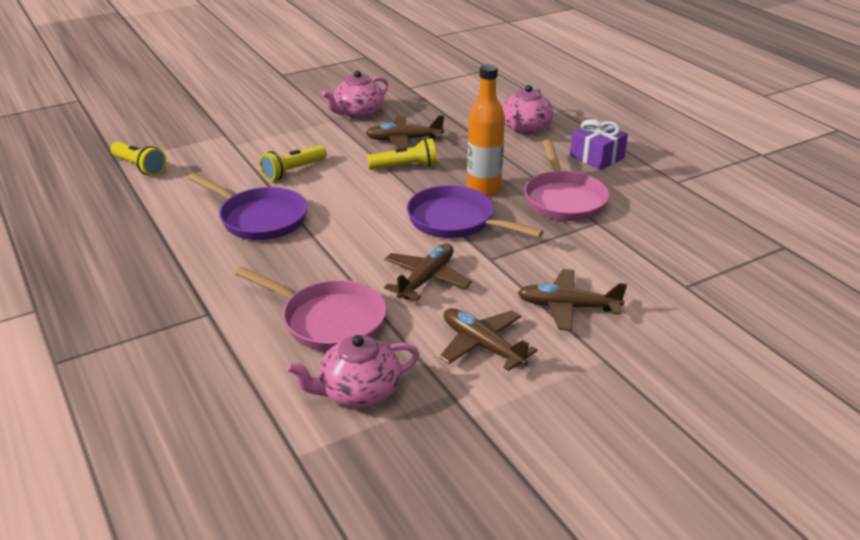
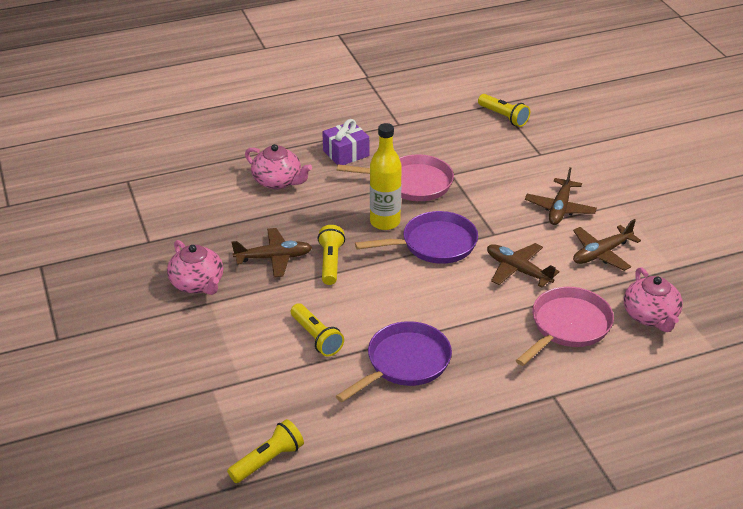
camera: 80 degrees left, 5 degrees up
brown plane [366,115,444,149] -> brown plane turned 105 degrees counterclockwise [231,228,312,277]
purple pan [407,185,544,238] -> purple pan turned 150 degrees counterclockwise [355,211,478,264]
orange bottle [467,64,505,196] -> yellow bottle [370,123,402,230]
none -> yellow flashlight [478,94,530,127]

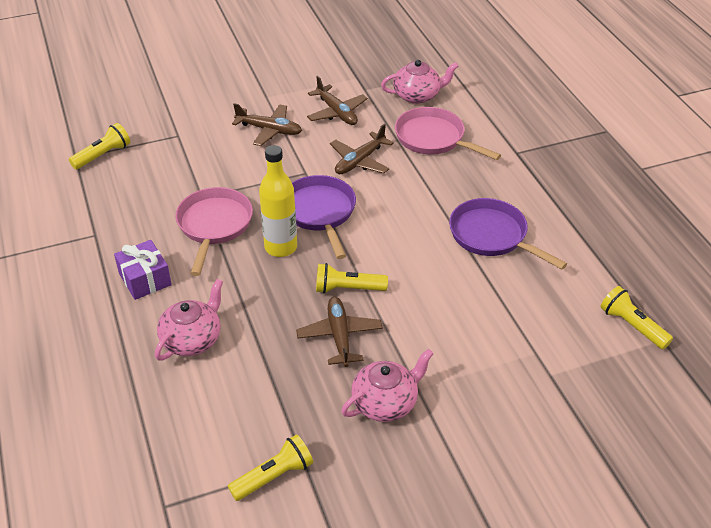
camera: 90 degrees left, 5 degrees up
yellow flashlight [291,303,344,357] -> yellow flashlight moved to [228,434,313,501]

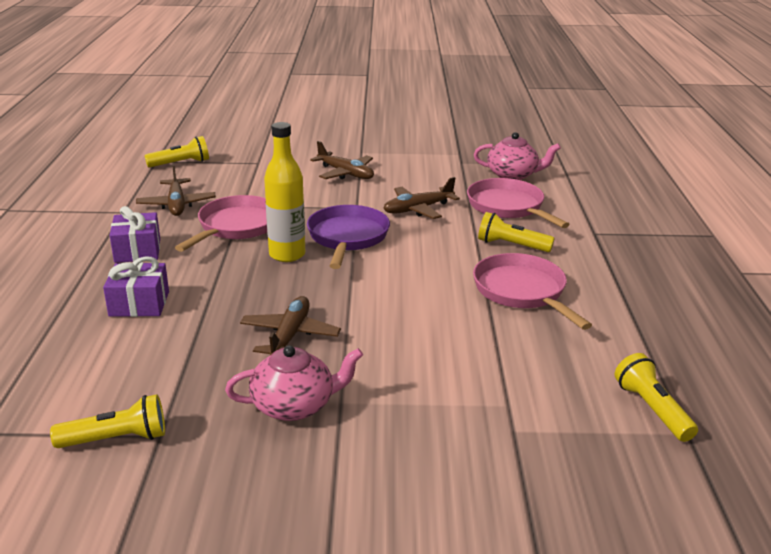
camera: 20 degrees right, 15 degrees down
pink teapot [155,279,223,361] -> purple gift [103,256,169,317]
brown plane [307,76,368,125] -> brown plane moved to [136,164,216,216]
yellow flashlight [316,263,388,294] -> yellow flashlight moved to [478,212,555,252]
purple pan [449,198,567,269] -> pink pan [473,253,592,330]

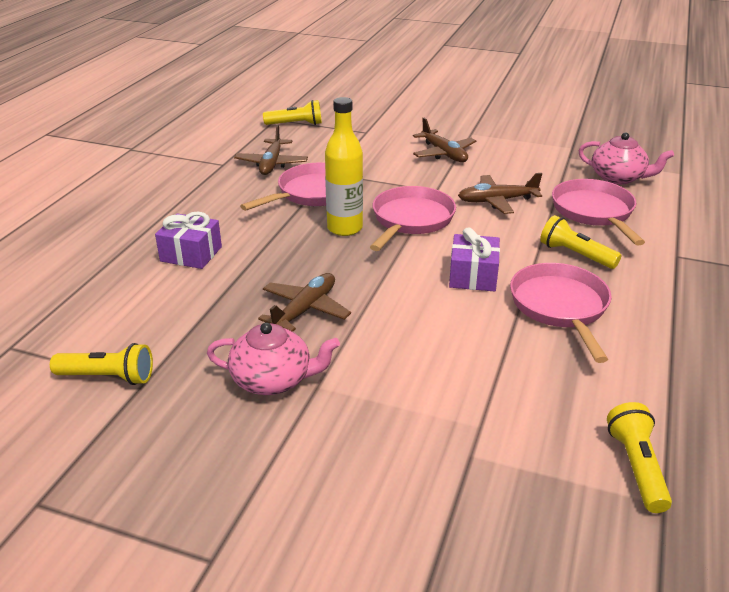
camera: 20 degrees right, 5 degrees up
purple gift [110,206,160,263] -> purple gift moved to [449,227,500,292]
purple pan [307,205,390,269] -> pink pan [370,186,456,251]

